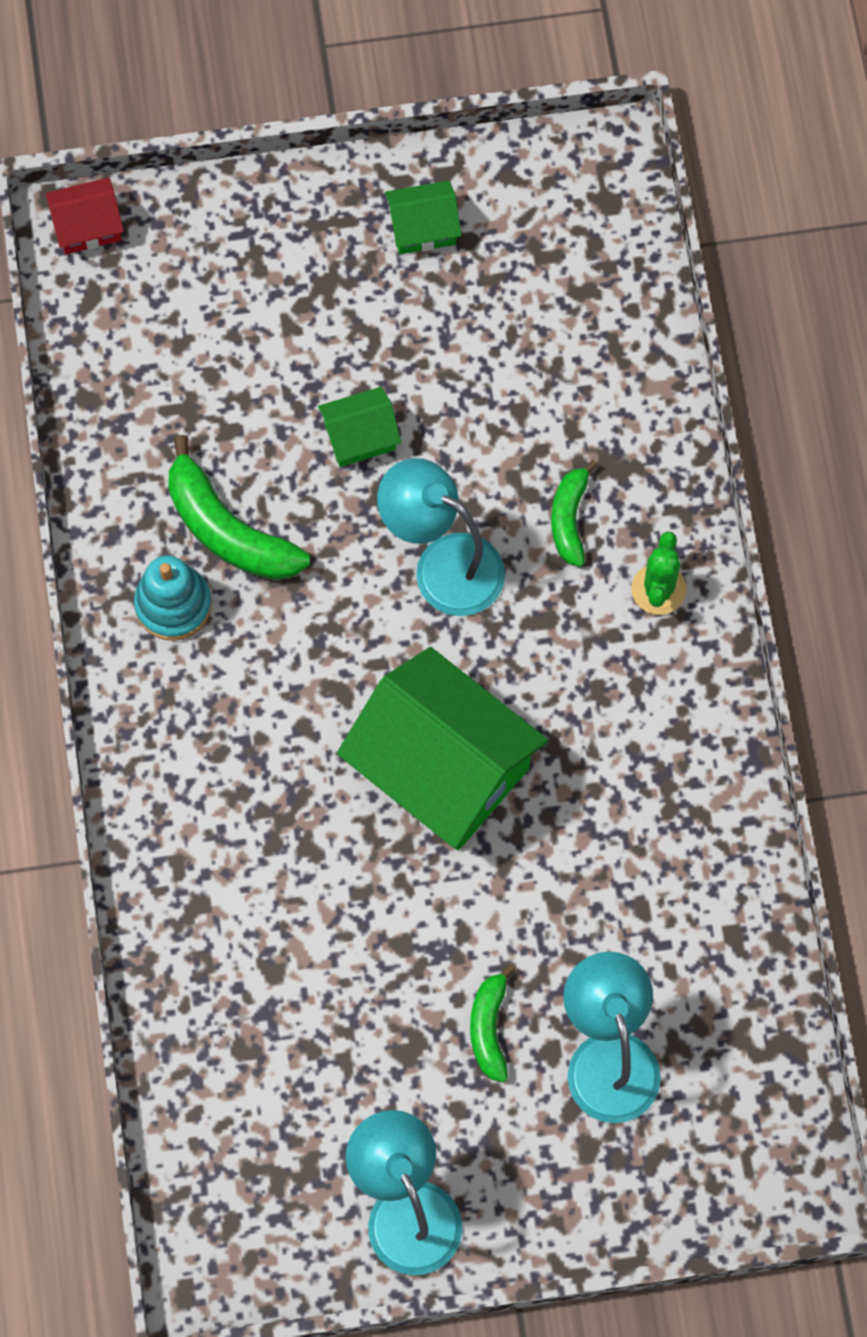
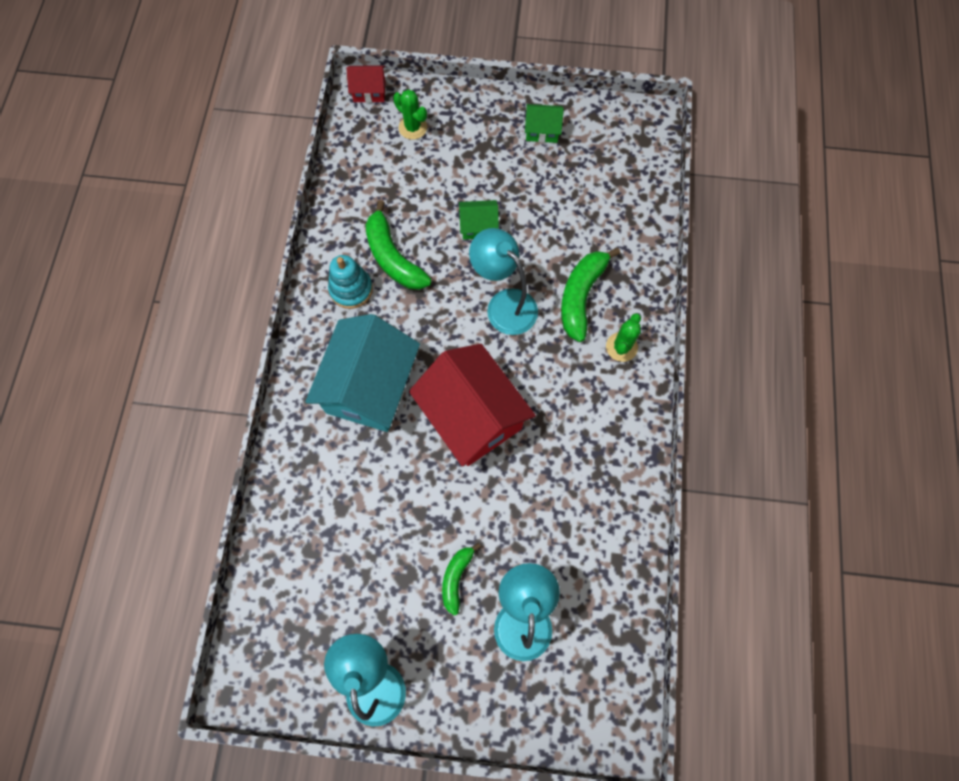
camera: 15 degrees right, 0 degrees up
green house [337,647,548,851] -> red house [409,344,536,466]
green banana [551,460,598,567] -> green banana [561,247,620,342], size x1.68
none -> turquoise house [305,314,420,432]
none -> green cactus [393,89,427,140]

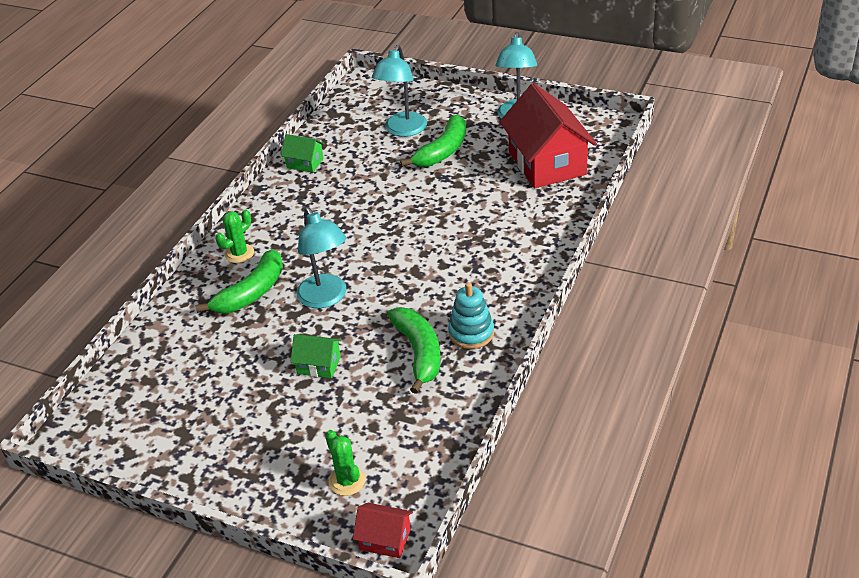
camera: 160 degrees left, 30 degrees down
turquoise house [305,314,420,432] -> none
red house [409,344,536,466] -> red house moved to [500,83,597,188]
green banana [442,543,481,616] -> green banana [400,115,466,167], size x1.68
green house [525,104,564,143] -> green house moved to [281,134,325,173]

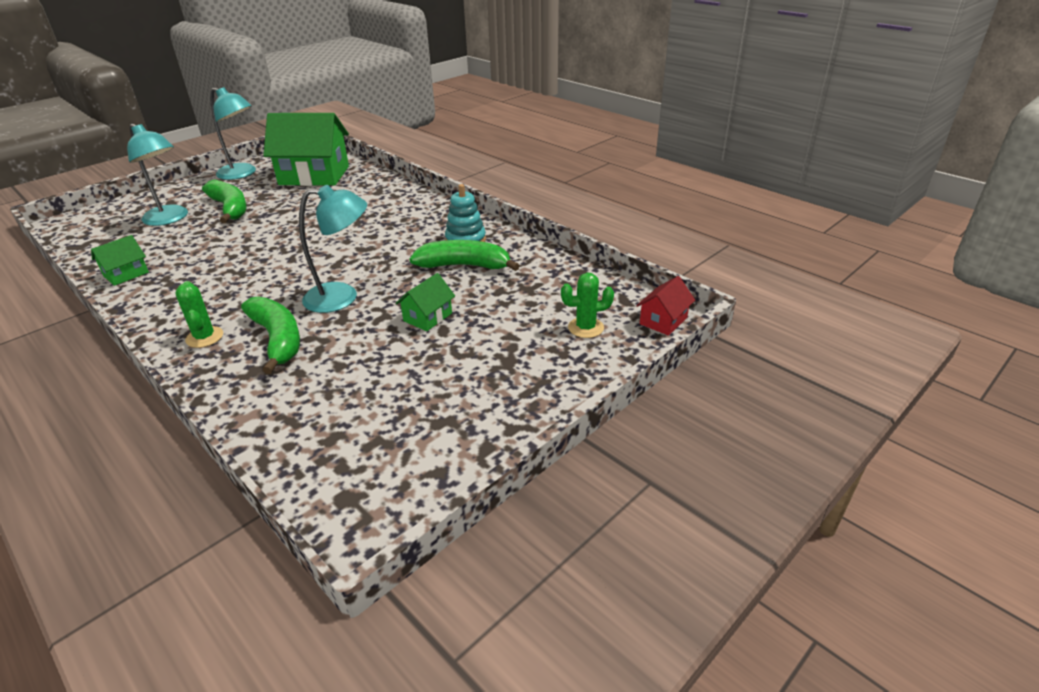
camera: 70 degrees left, 5 degrees down
red house [500,83,597,188] -> green house [263,113,349,186]

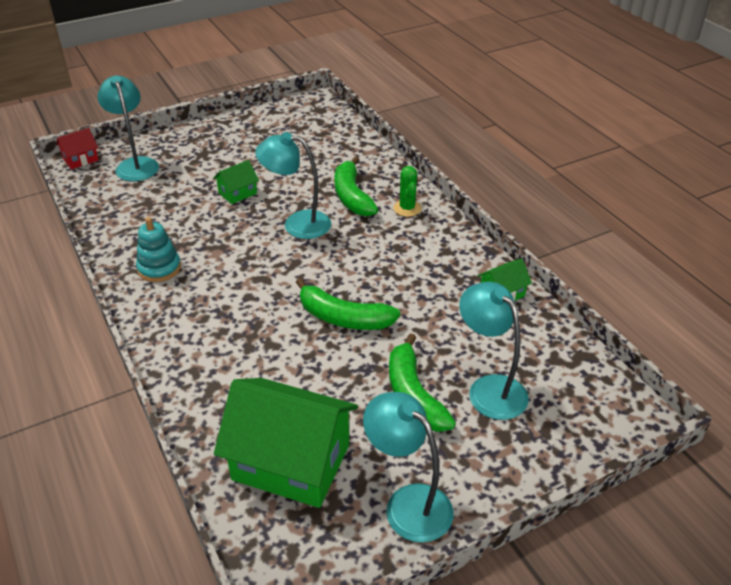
camera: 165 degrees left, 5 degrees up
green banana [410,240,520,271] -> green banana moved to [296,278,400,330]
green cactus [561,273,614,338] -> turquoise lamp [97,75,159,181]

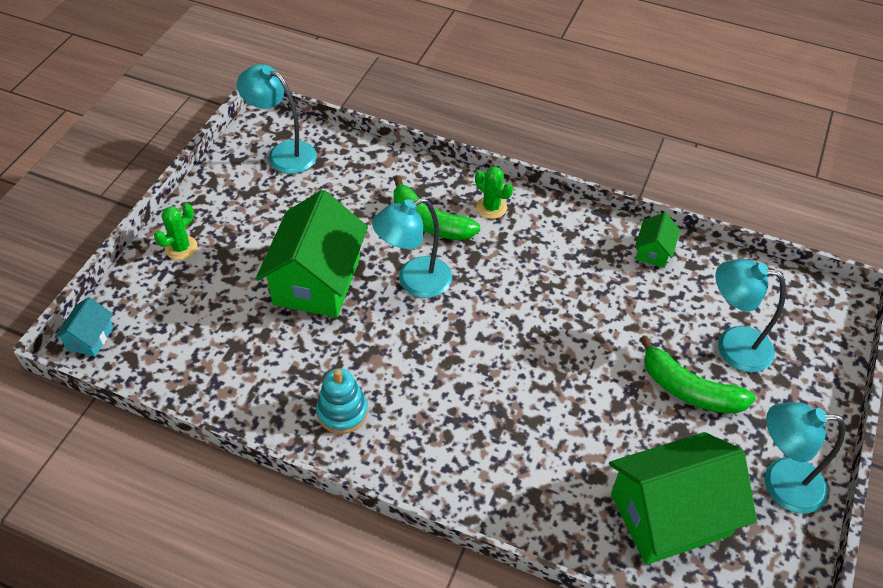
camera: 40 degrees left, 10 degrees up
red house [56,128,99,169] -> turquoise house [55,297,113,357]
turquoise lamp [97,75,159,181] -> turquoise lamp moved to [237,64,317,174]
green house [213,160,259,204] -> green house [256,190,368,317], size x2.20
green banana [296,278,400,330] -> none
none -> green cactus [154,203,198,260]

